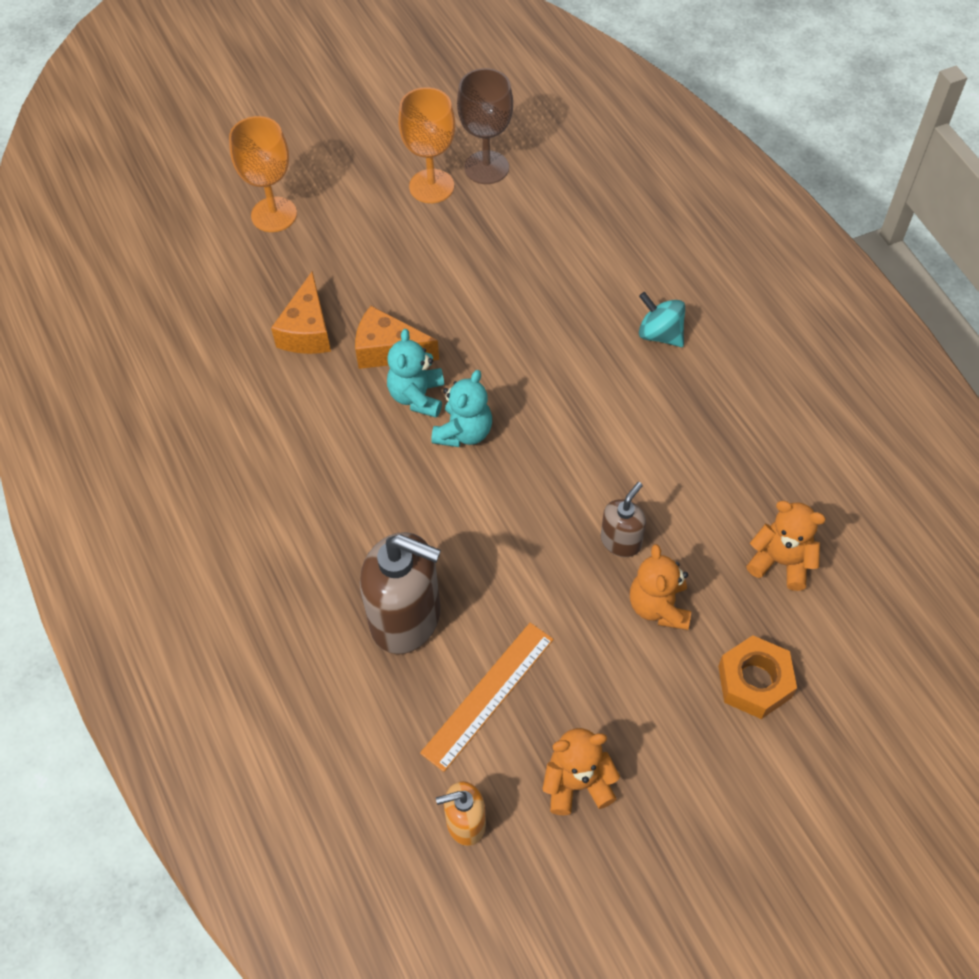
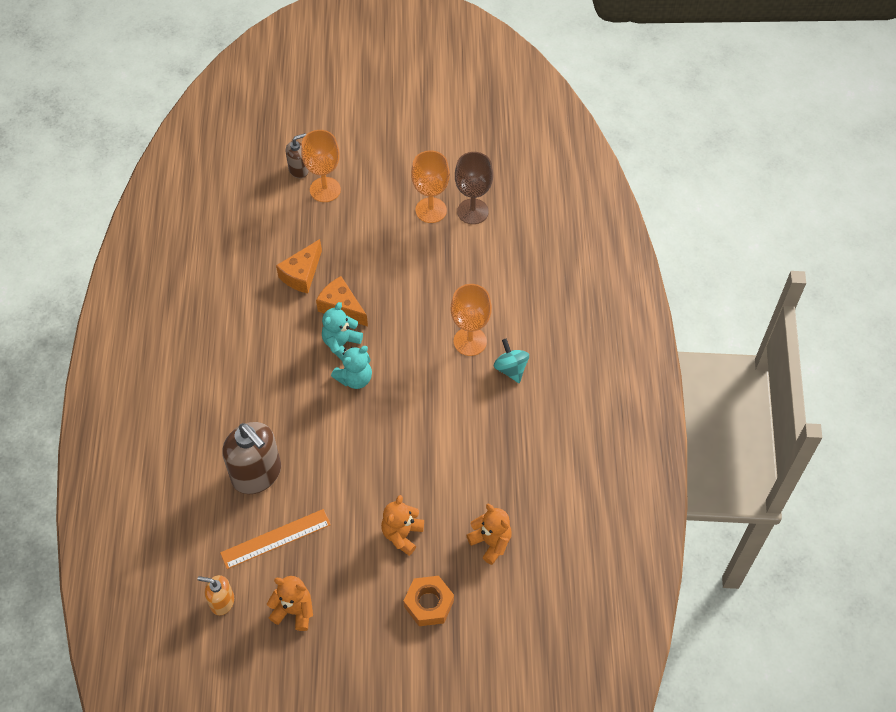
camera: 25 degrees right, 0 degrees up
brown soap dispenser [601,482,646,557] -> brown soap dispenser moved to [286,133,309,178]
none -> orange goblet [451,284,492,356]

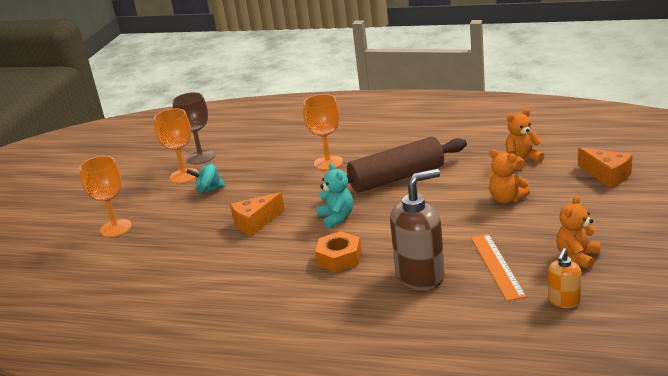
camera: 70 degrees left, 30 degrees down
orange cheese [276,239,322,293] -> orange cheese moved to [578,147,633,188]
brown soap dispenser [286,133,309,178] -> none
turquoise teddy bear [322,302,363,360] -> none
orange nut [404,576,454,626] -> orange nut moved to [315,231,361,272]
turquoise spinning top [494,338,529,383] -> turquoise spinning top moved to [186,163,225,194]
none -> brown rolling pin [321,137,467,193]

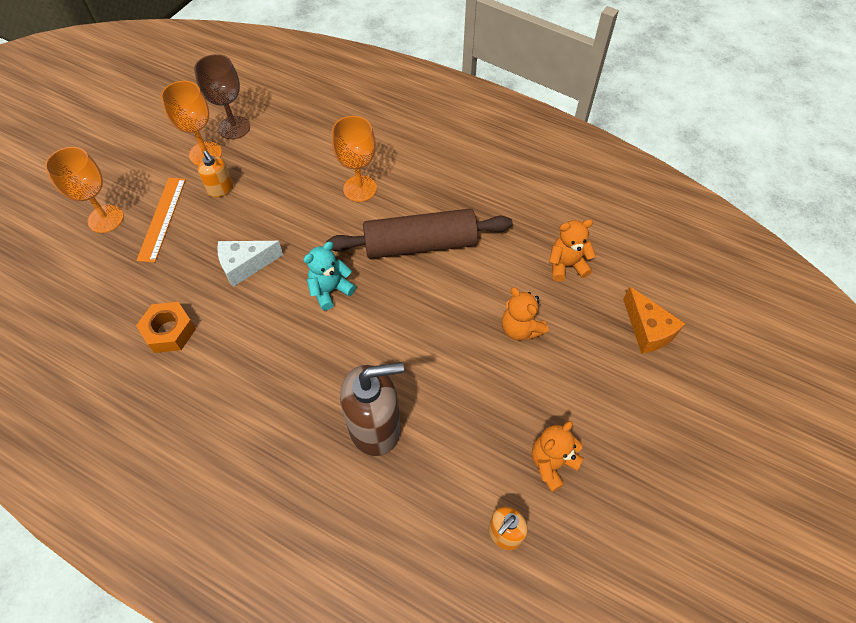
camera: 10 degrees right, 30 degrees up
turquoise spinning top [186,163,225,194] -> orange soap dispenser [198,151,233,197]
orange cheese [230,192,285,236] -> white cheese [217,241,283,287]
orange nut [315,231,361,272] -> orange nut moved to [136,302,196,353]
turquoise teddy bear [316,163,353,229] -> turquoise teddy bear turned 120 degrees counterclockwise [303,242,356,311]
orange ruler [471,234,526,301] -> orange ruler moved to [136,178,186,263]

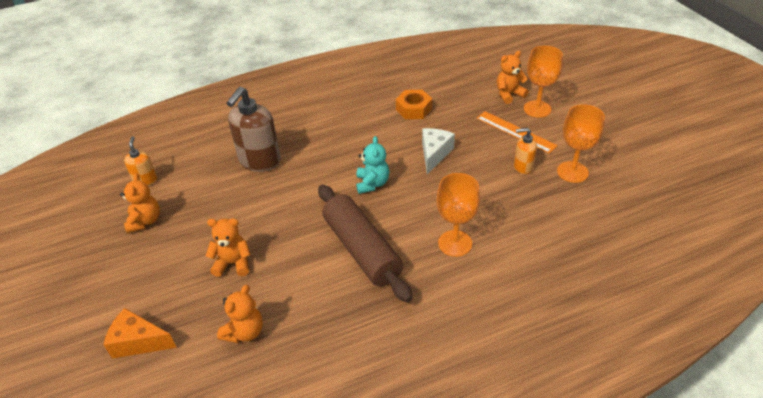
camera: 130 degrees right, 15 degrees down
brown goblet [194,54,250,139] -> none
brown rolling pin [326,209,513,259] -> brown rolling pin turned 60 degrees counterclockwise [318,185,412,303]
none -> orange teddy bear [497,51,529,104]

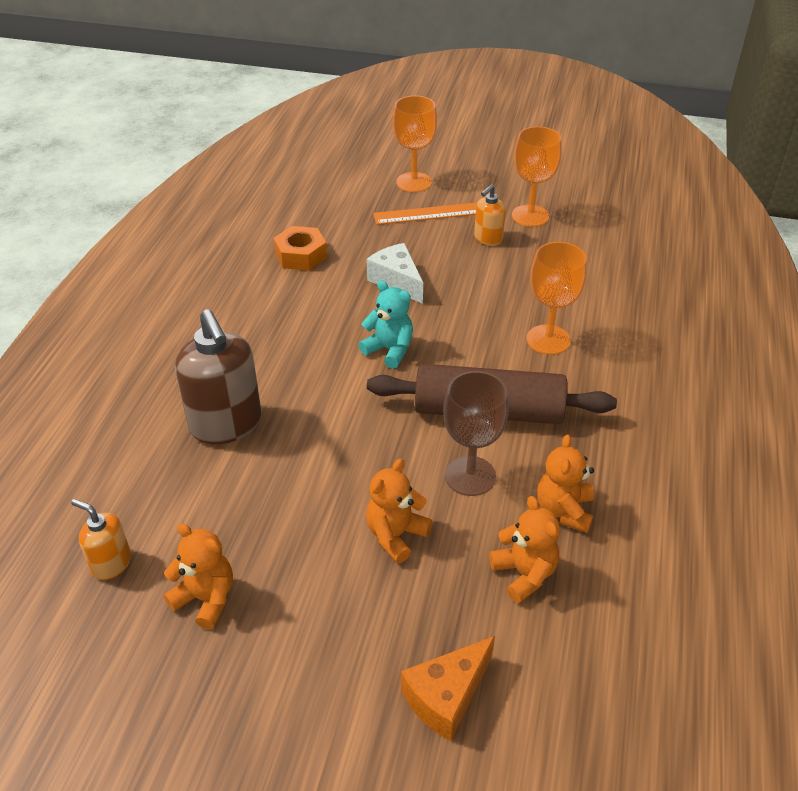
camera: 55 degrees left, 0 degrees up
orange teddy bear [497,51,529,104] -> orange teddy bear moved to [537,435,594,533]
none -> brown goblet [443,371,509,496]

